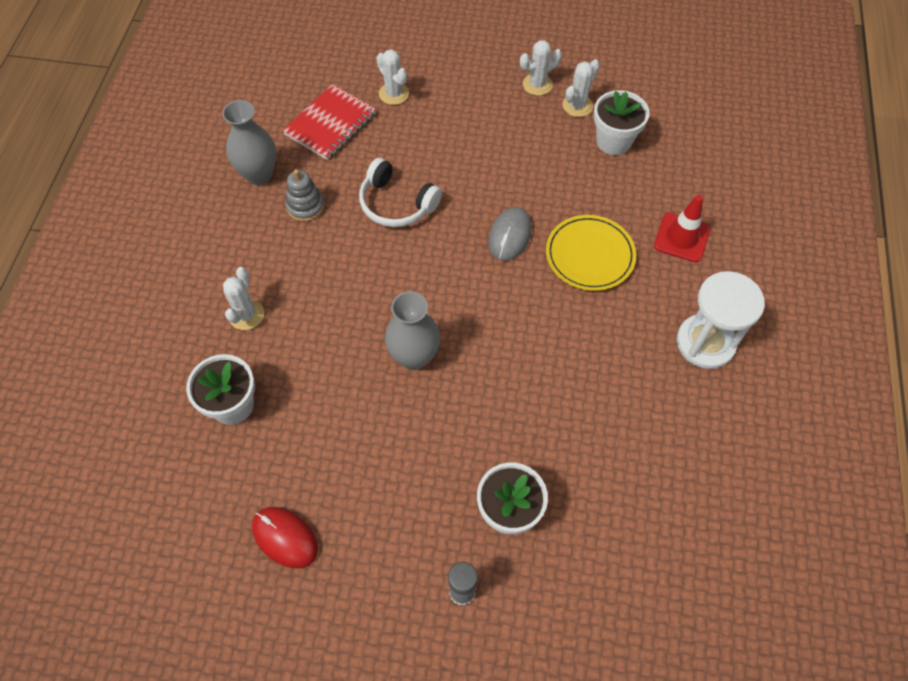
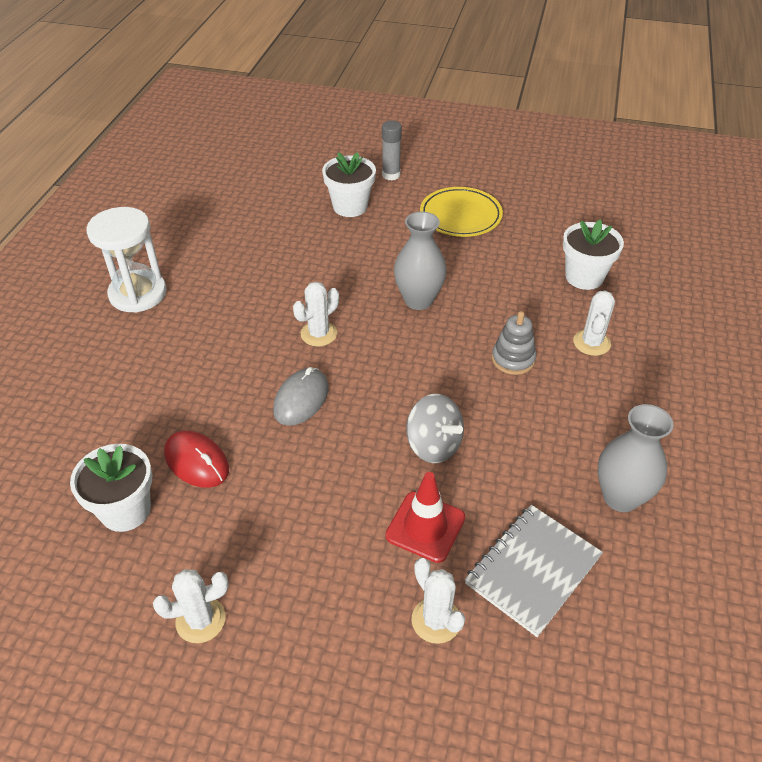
camera: 175 degrees left, 15 degrees down
red mouse [252,507,318,568] -> red mouse moved to [164,430,229,488]
red notebook [283,84,376,160] -> grey notebook [465,505,603,637]
grey stacking toy [285,169,324,222] -> grey stacking toy moved to [492,311,536,375]
white headphones [359,158,442,227] -> grey spinning top [406,394,464,463]
yellow plate [546,215,636,291] -> yellow plate moved to [420,187,503,237]
white cactus [562,59,600,117] -> white cactus moved to [293,282,339,347]
red traffic cone [654,195,710,262] -> red traffic cone moved to [385,472,465,563]

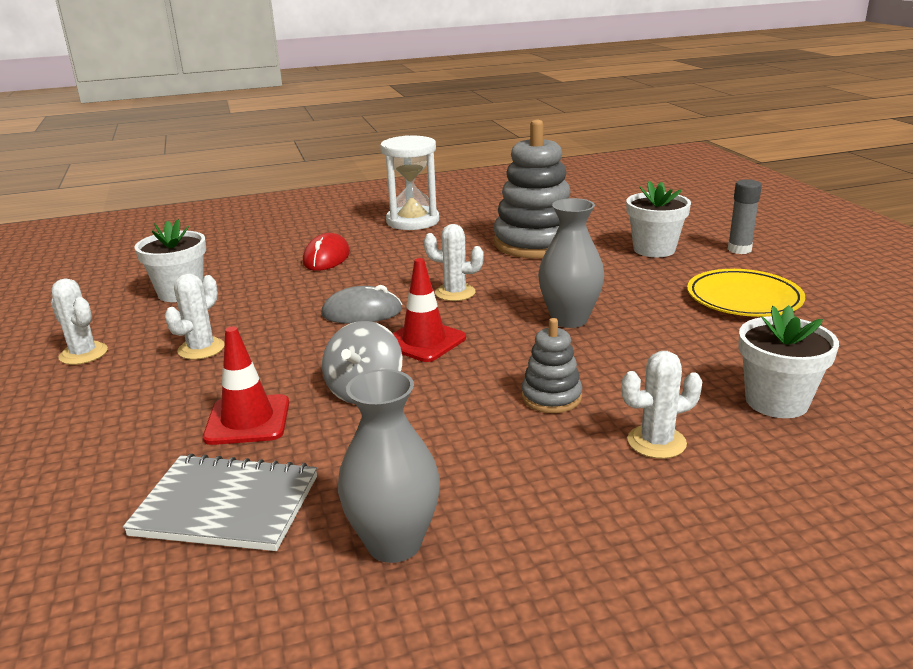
camera: 60 degrees right, 20 degrees down
red mouse [164,430,229,488] -> red mouse moved to [303,233,350,271]
white cactus [412,558,465,644] -> white cactus moved to [165,273,225,360]
none -> red traffic cone [393,258,466,362]
none -> grey stacking toy [493,120,570,258]

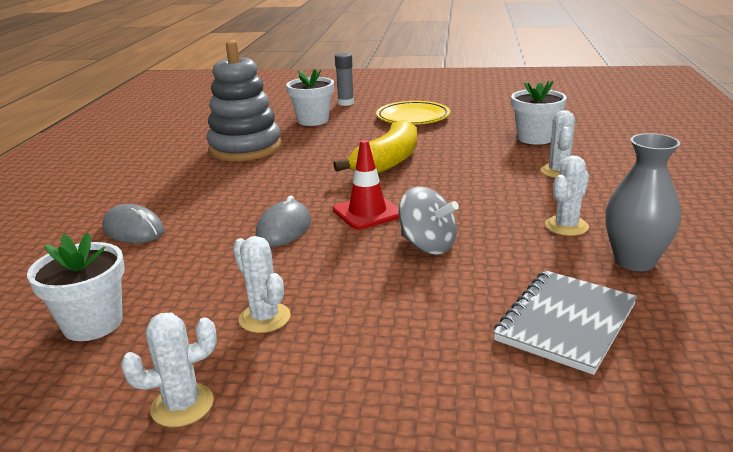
camera: 65 degrees left, 0 degrees up
red traffic cone [203,326,289,445] -> none
red mouse [303,233,350,271] -> grey mouse [102,204,164,243]
white hourglass [380,135,439,230] -> none
white cactus [424,224,484,301] -> white cactus moved to [545,156,589,236]
grey stacking toy [522,318,582,413] -> none
grey vase [538,198,604,328] -> yellow banana [333,119,417,174]

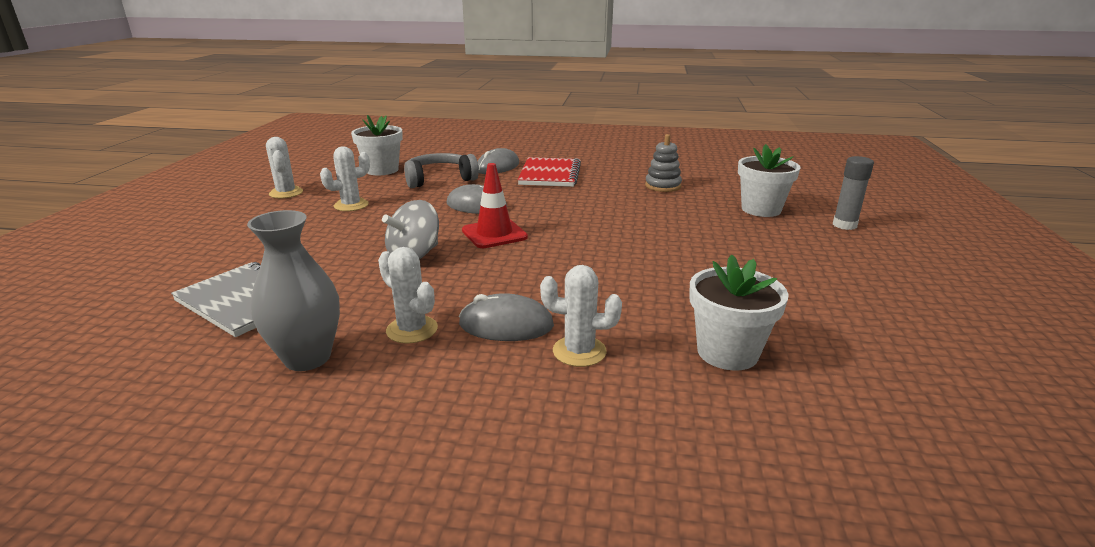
camera: 90 degrees right, 0 degrees up
grey stacking toy [206,40,282,161] -> grey stacking toy [645,134,682,192], size x0.49
yellow banana [333,119,417,174] -> none
yellow plate [376,101,450,125] -> none
none -> grey headphones [404,153,479,188]
none -> grey mouse [459,293,554,341]
none -> red notebook [518,157,581,187]

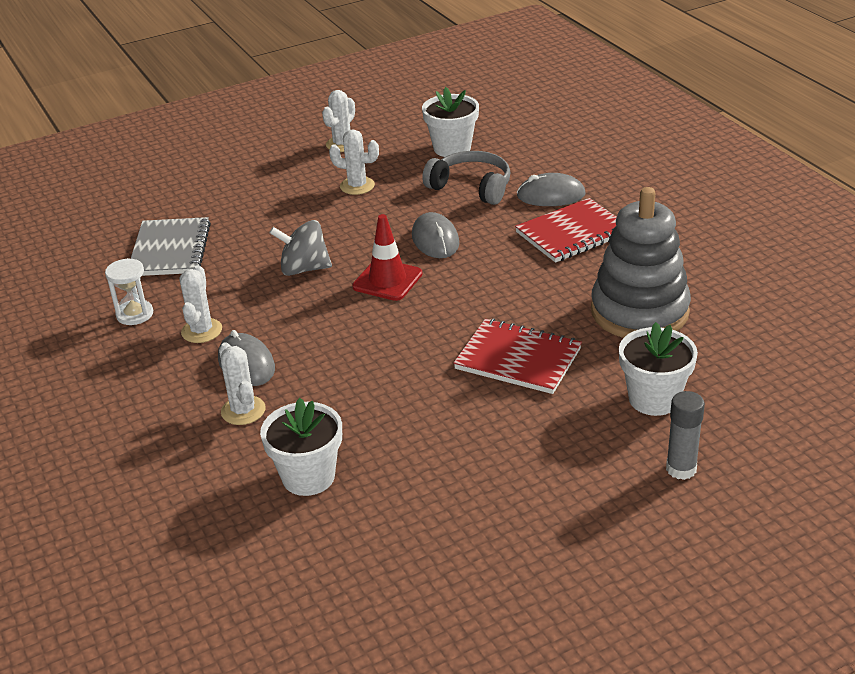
camera: 55 degrees right, 10 degrees up
grey vase [247,210,340,371] -> white hourglass [105,258,153,325]
grey stacking toy [645,134,682,192] -> grey stacking toy [591,187,691,338], size x2.05
none -> red notebook [454,318,582,394]

